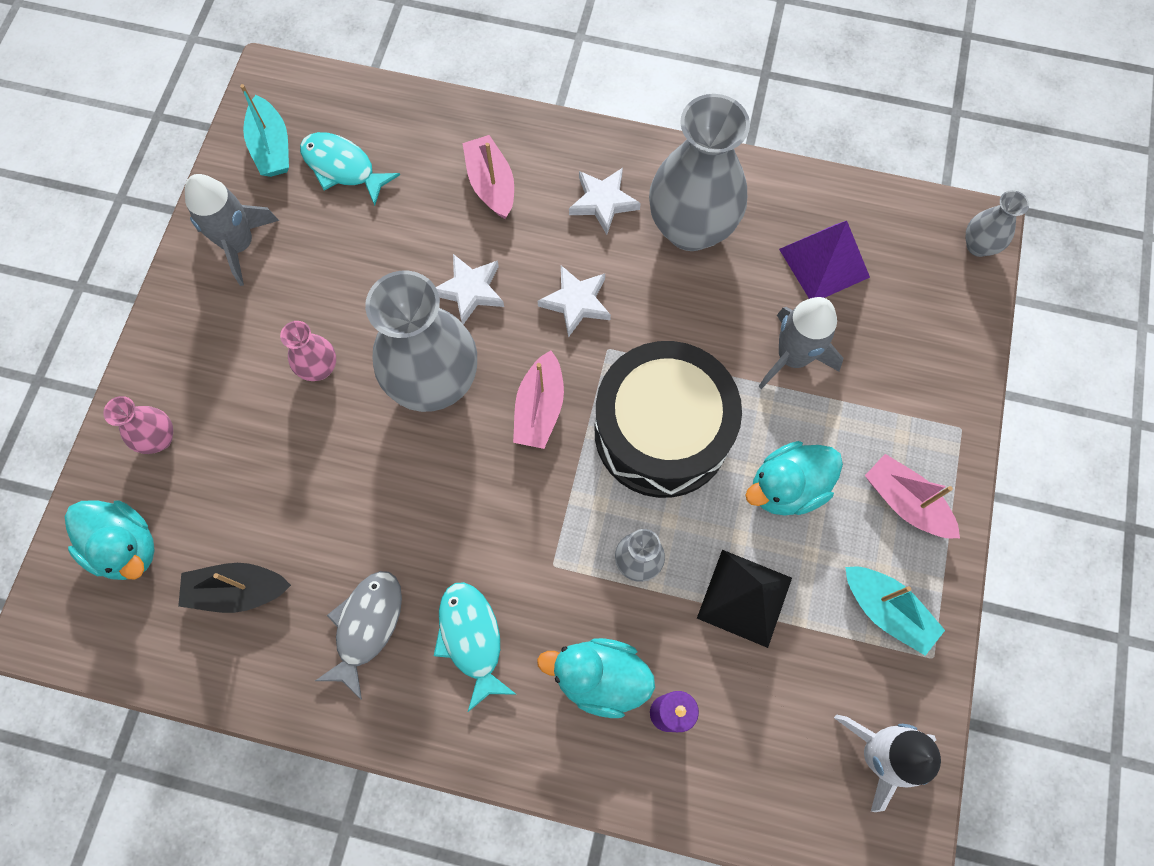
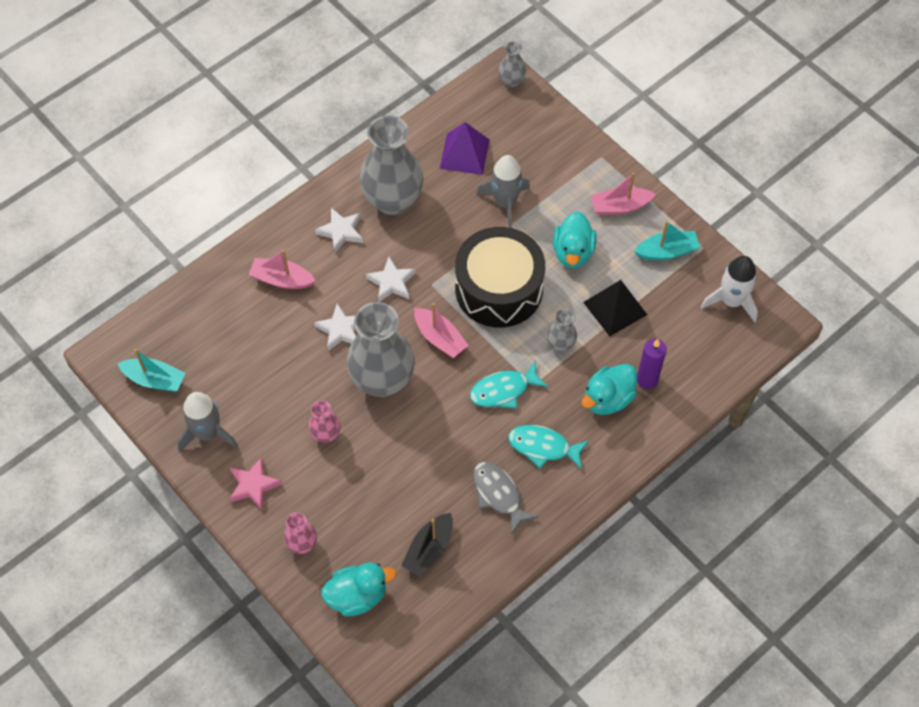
camera: 55 degrees left, 10 degrees down
turquoise fish [300,132,400,206] -> turquoise fish moved to [470,361,548,408]
none -> pink star [229,457,282,510]

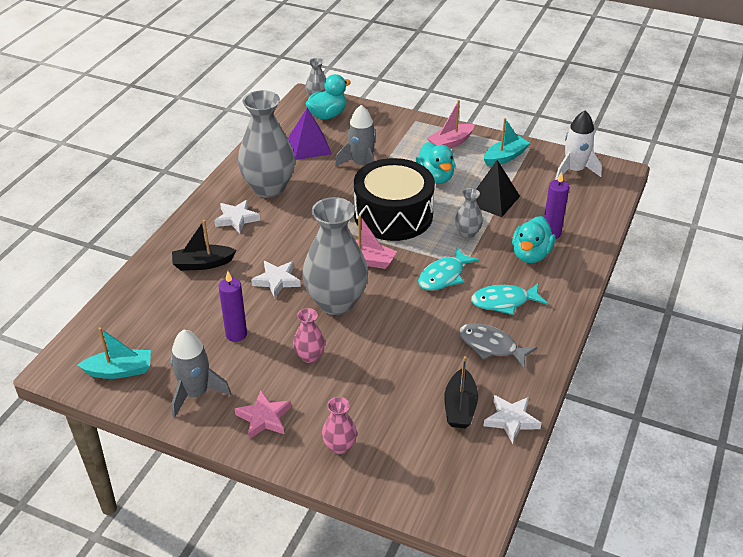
camera: 25 degrees left, 20 degrees down
pink boat [249,250,315,289] -> black boat [172,220,236,271]
turquoise duck [321,562,396,616] -> turquoise duck moved to [306,74,351,120]
white star [366,257,416,302] -> white star moved to [484,395,542,444]
none -> purple candle [218,271,247,342]

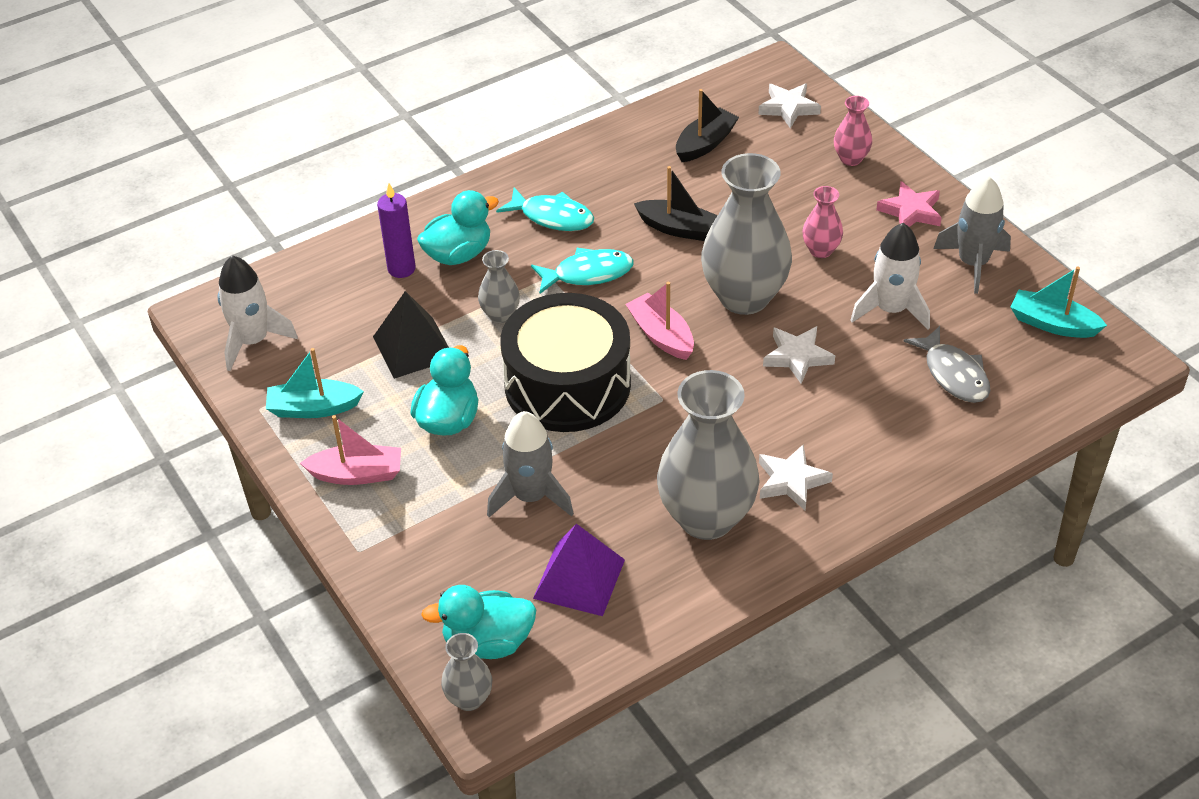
camera: 145 degrees left, 5 degrees up
black boat [172,220,236,271] -> black boat moved to [634,166,718,241]
purple candle [218,271,247,342] -> white rocket [850,223,930,330]
grey fish [459,323,537,368] -> grey fish moved to [903,326,991,403]
white star [484,395,542,444] -> white star moved to [758,83,821,129]

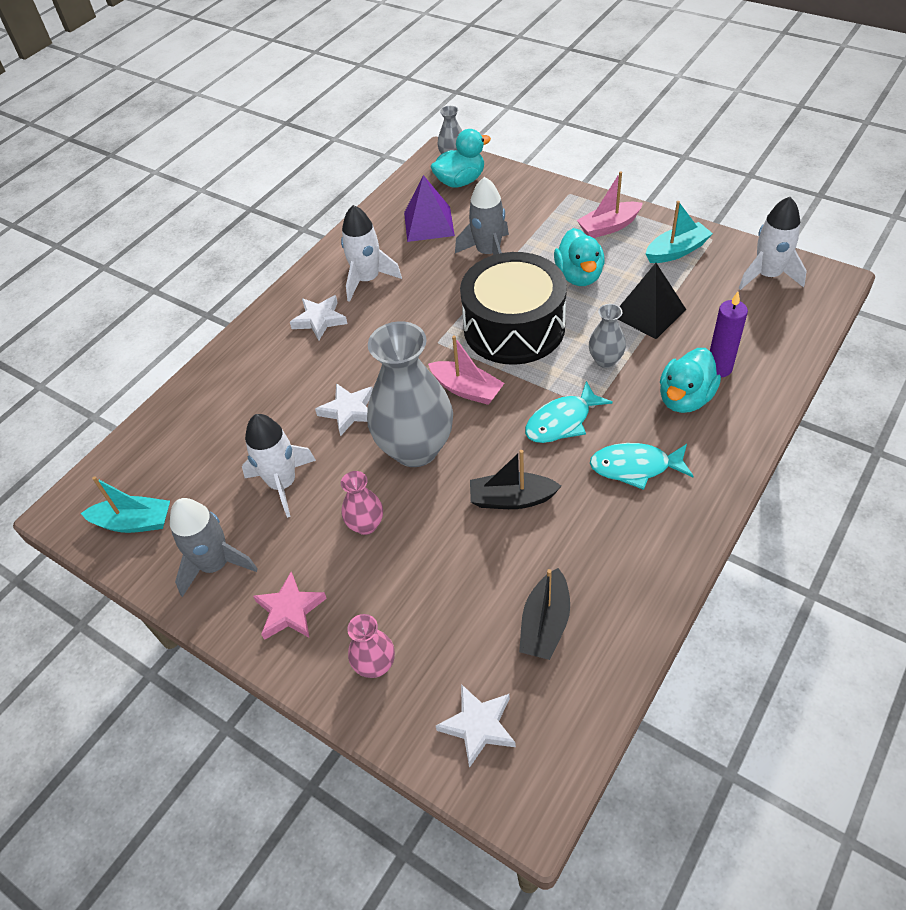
camera: 160 degrees right, 5 degrees up
grey vase [657,370,760,540] -> white rocket [341,205,402,302]
grey fish [903,326,991,403] -> none

